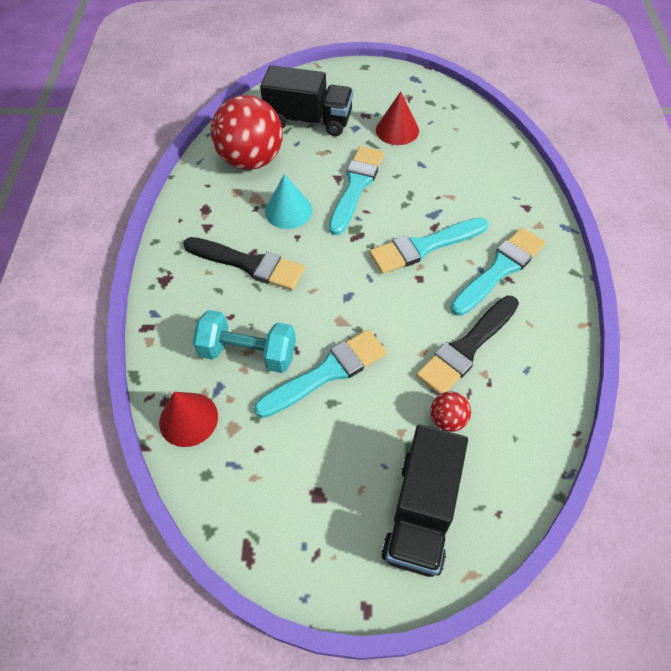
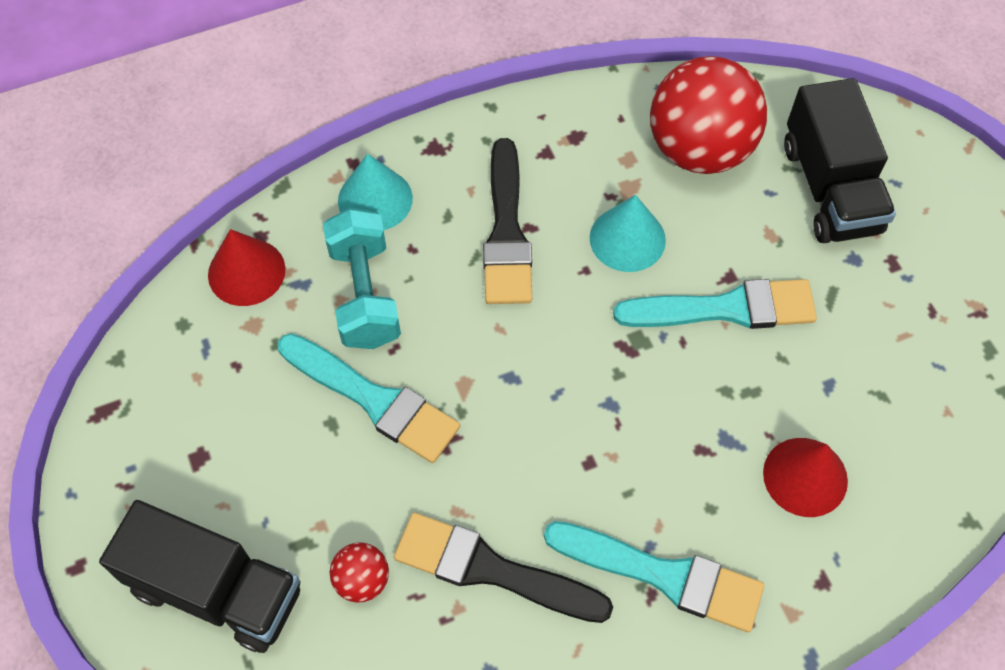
camera: 65 degrees right, 5 degrees up
turquoise brush [369,218,488,274] -> none
red cone [376,91,419,145] -> red cone moved to [763,438,848,517]
black truck [381,425,468,577] -> black truck turned 150 degrees counterclockwise [99,500,300,653]
none -> turquoise cone [338,154,413,230]

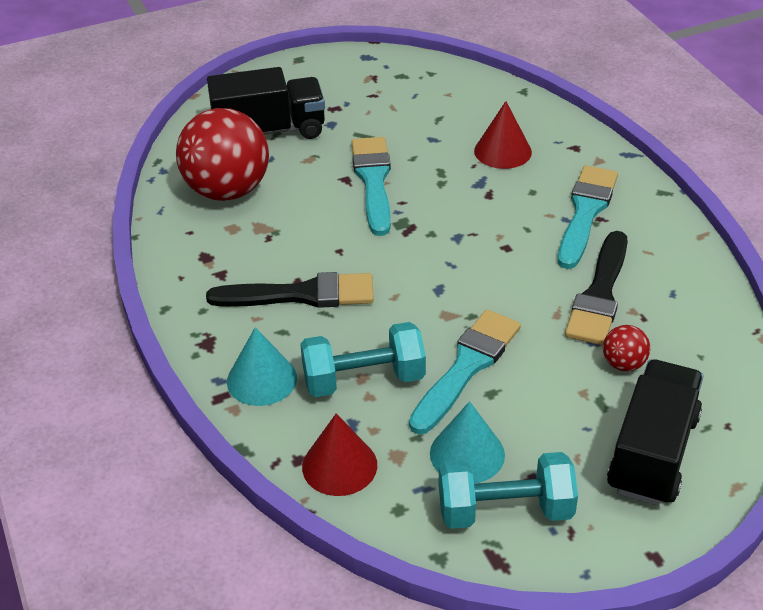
camera: 90 degrees left, 20 degrees down
turquoise cone [590,195,666,272] -> turquoise cone moved to [430,401,505,483]
none -> turquoise dumbbell [439,452,578,529]

